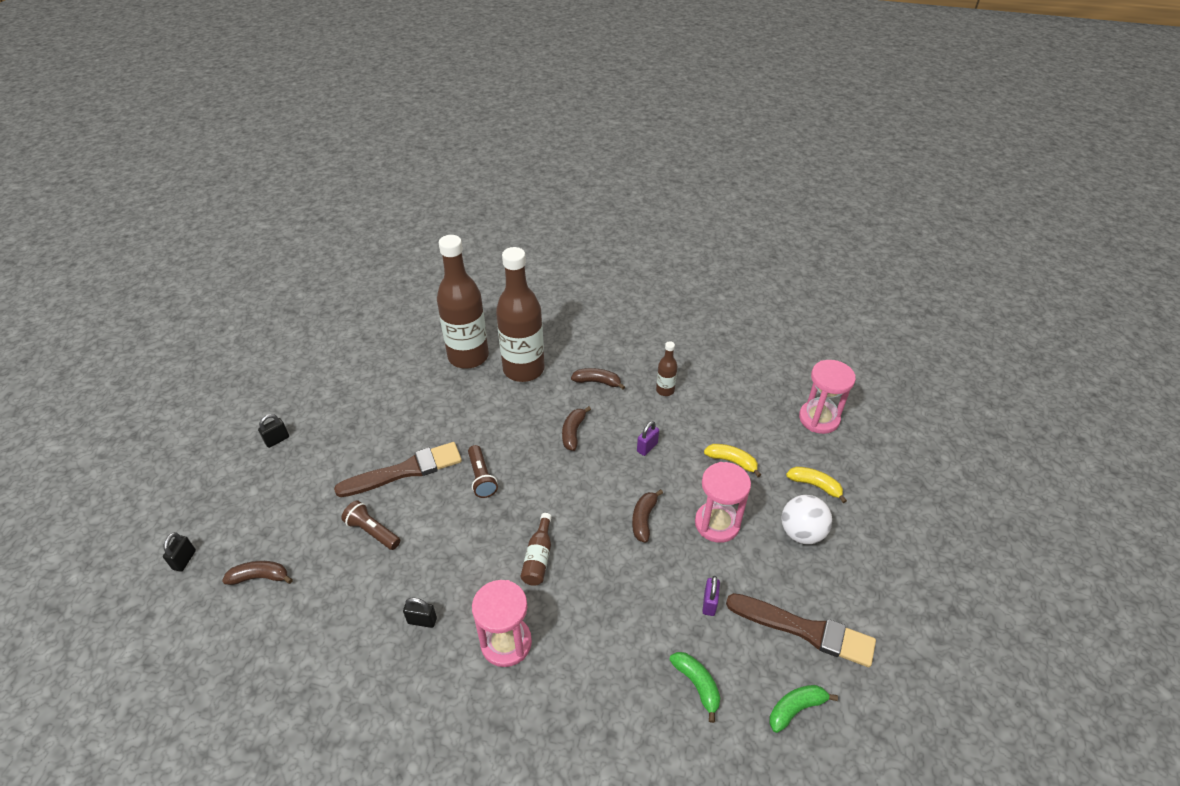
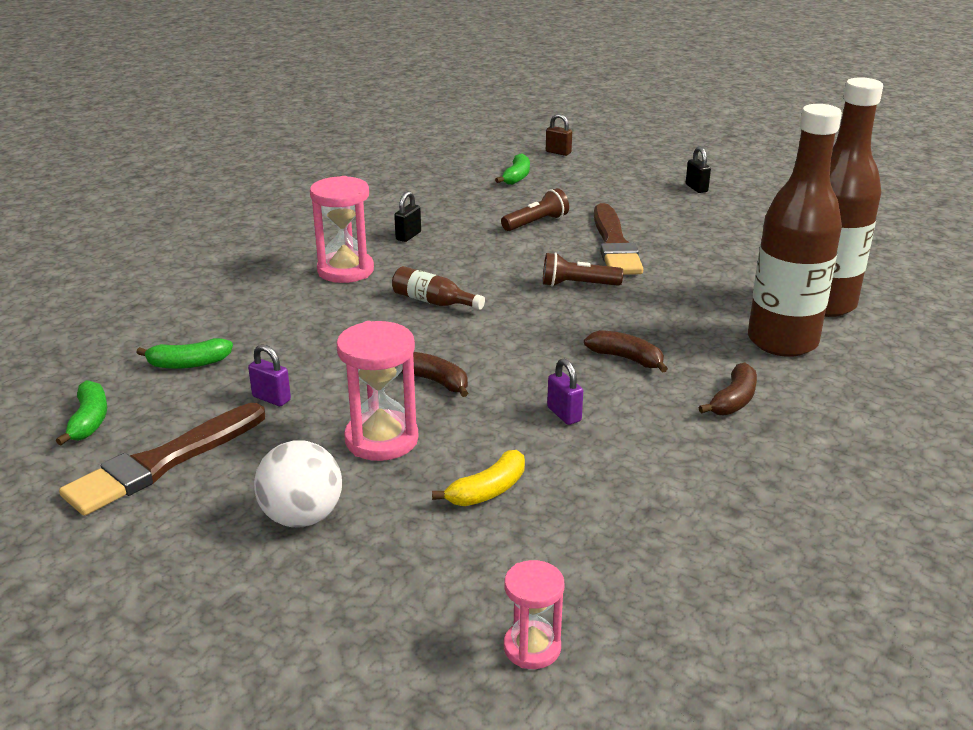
camera: 110 degrees right, 15 degrees down
black padlock [163,532,196,572] -> brown padlock [546,114,572,156]
brown banana [222,561,293,585] -> green banana [495,154,530,185]
brown bottle [656,341,677,396] -> none
yellow banana [786,466,847,503] -> none
pink hourglass [799,360,856,434] -> pink hourglass [504,560,565,669], size x0.61

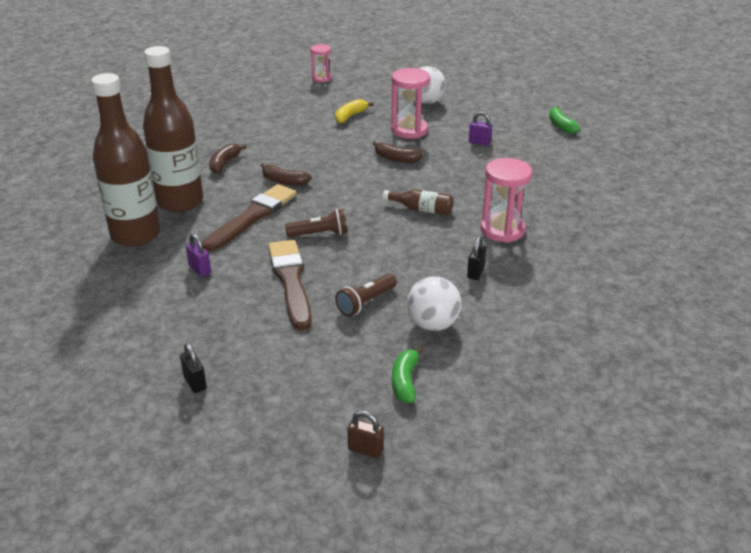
camera: 170 degrees right, 5 degrees up
brown brush [59,403,265,516] -> brown brush moved to [202,184,297,251]
green banana [136,338,233,369] -> none
purple padlock [547,359,583,425] -> purple padlock moved to [186,233,211,277]
none -> white ball [407,277,461,331]

